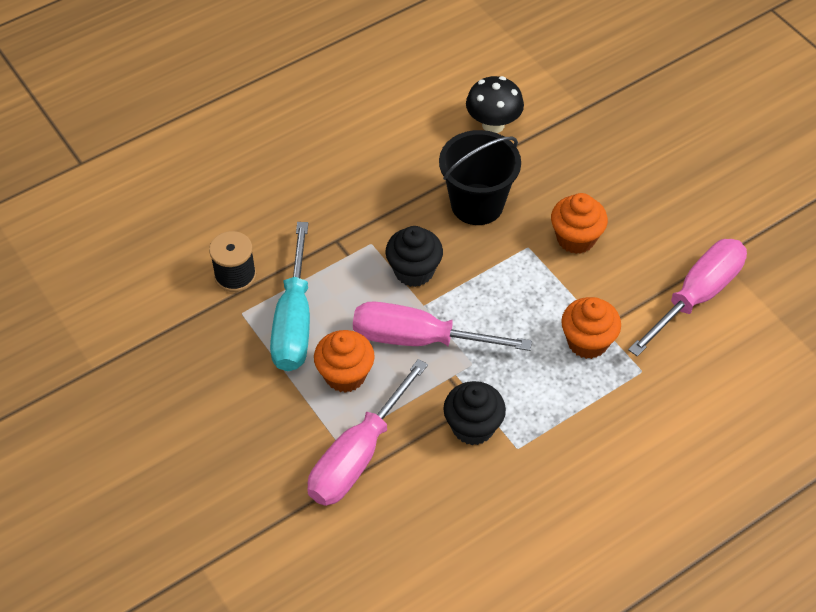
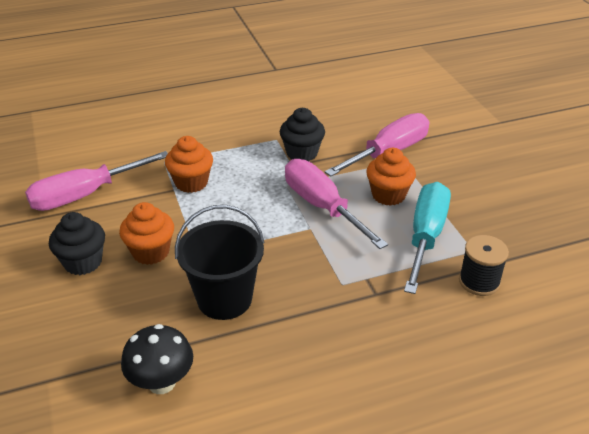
camera: 165 degrees left, 15 degrees down
pink screwdriver [353,301,532,351] -> pink screwdriver turned 150 degrees counterclockwise [285,159,388,249]
black cupcake [385,226,443,287] -> black cupcake moved to [49,212,105,275]

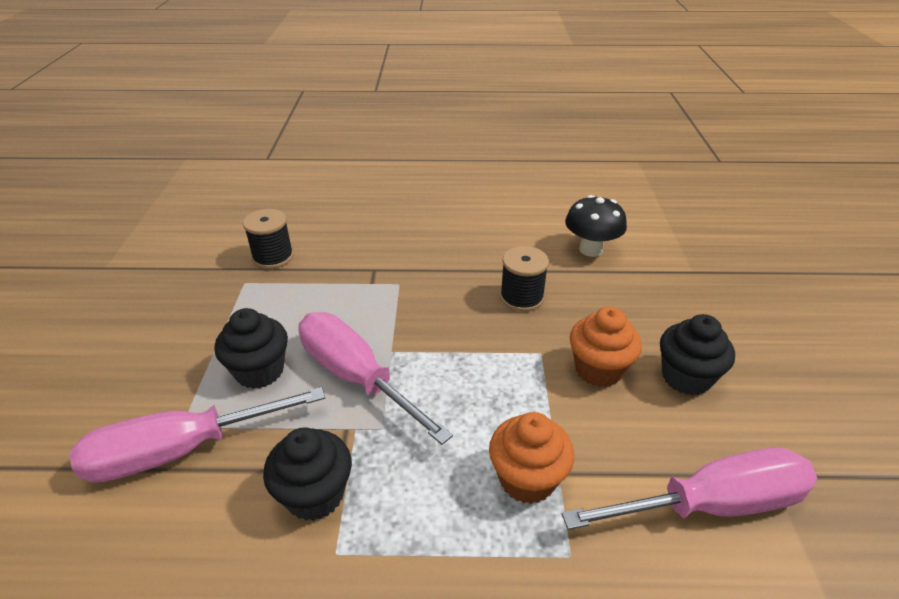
camera: 160 degrees left, 0 degrees up
black bucket [175,205,264,320] -> black spool [500,246,549,312]
pink screwdriver [285,159,388,249] -> pink screwdriver turned 150 degrees clockwise [298,312,453,445]
orange cupcake [366,148,416,206] -> black cupcake [215,308,288,389]
turquoise screwdriver [404,182,451,294] -> none

